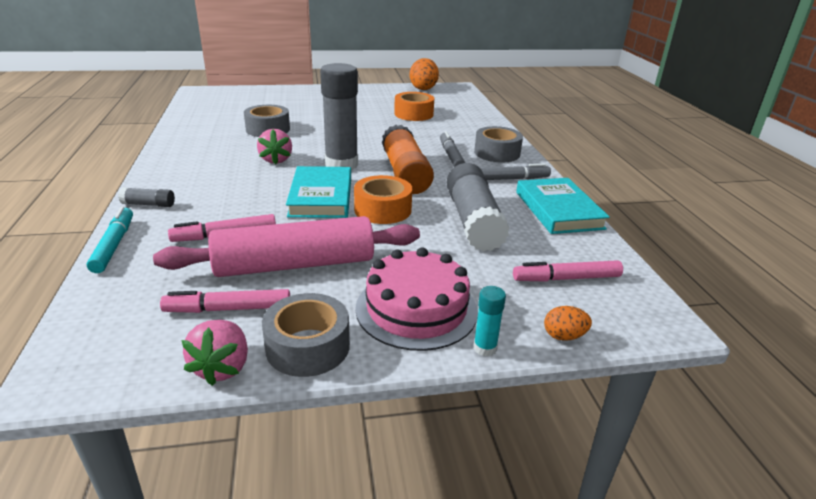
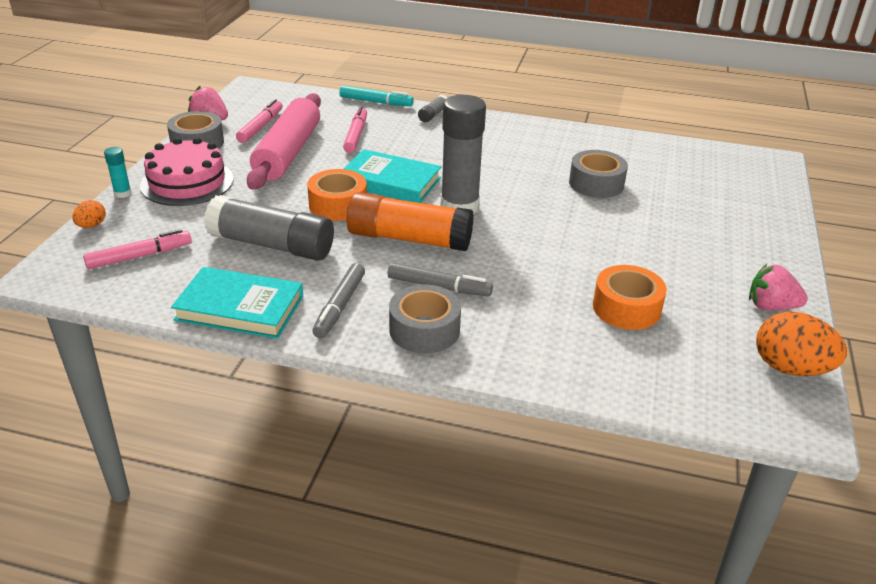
camera: 115 degrees right, 5 degrees up
pink strawberry [257,129,292,165] -> pink strawberry moved to [749,264,808,310]
pink marker [513,260,623,282] -> pink marker turned 45 degrees clockwise [83,229,192,269]

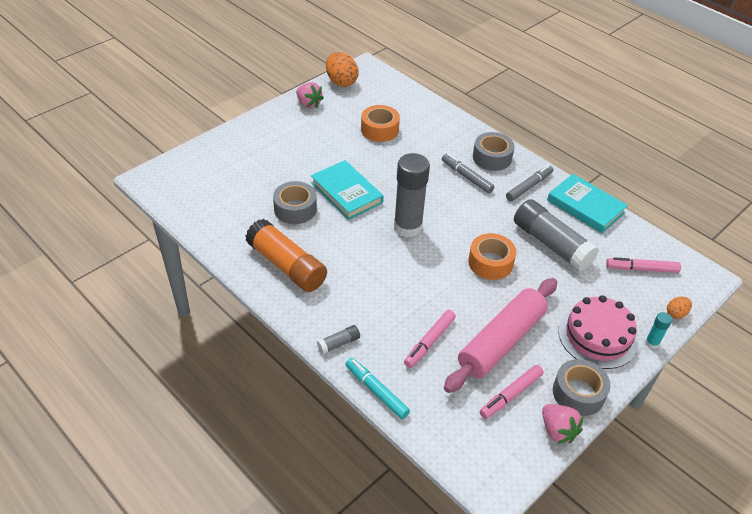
camera: 150 degrees left, 10 degrees up
turquoise book [343,149,441,203] -> turquoise book moved to [311,160,384,220]
orange glue stick [346,192,474,251] -> orange glue stick moved to [246,219,327,292]

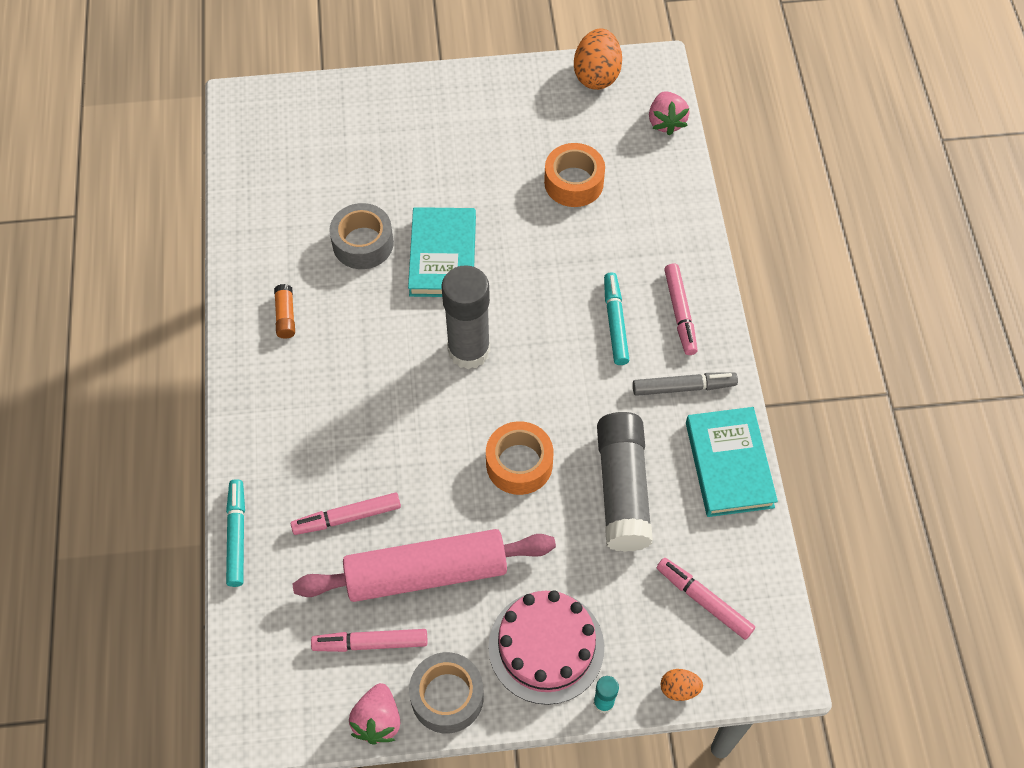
camera: 40 degrees right, 15 degrees up
orange glue stick [246,219,327,292] -> orange glue stick [274,284,295,339], size x0.43
pink strawberry [296,82,324,109] -> pink strawberry moved to [649,91,690,136]
grey glue stick [317,325,360,354] -> none
grey marker [442,154,494,193] -> turquoise marker [604,273,629,365]
grey tape [473,132,515,171] -> pink marker [664,263,698,355]

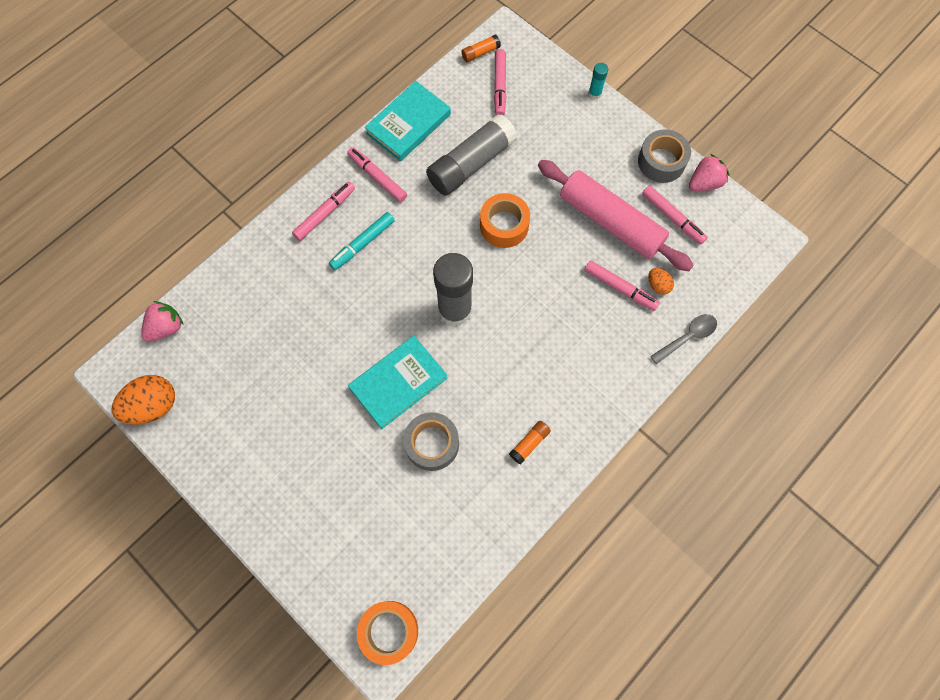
camera: 130 degrees left, 10 degrees up
turquoise marker [226,479,245,587] -> grey spoon [650,314,717,364]
pink cake [489,591,604,705] -> none
orange tape [544,143,605,207] -> orange tape moved to [357,601,418,665]
grey marker [633,372,738,396] -> pink marker [347,147,407,202]
orange egg [660,669,703,701] -> orange egg moved to [648,268,674,295]
none -> orange glue stick [461,35,501,63]

